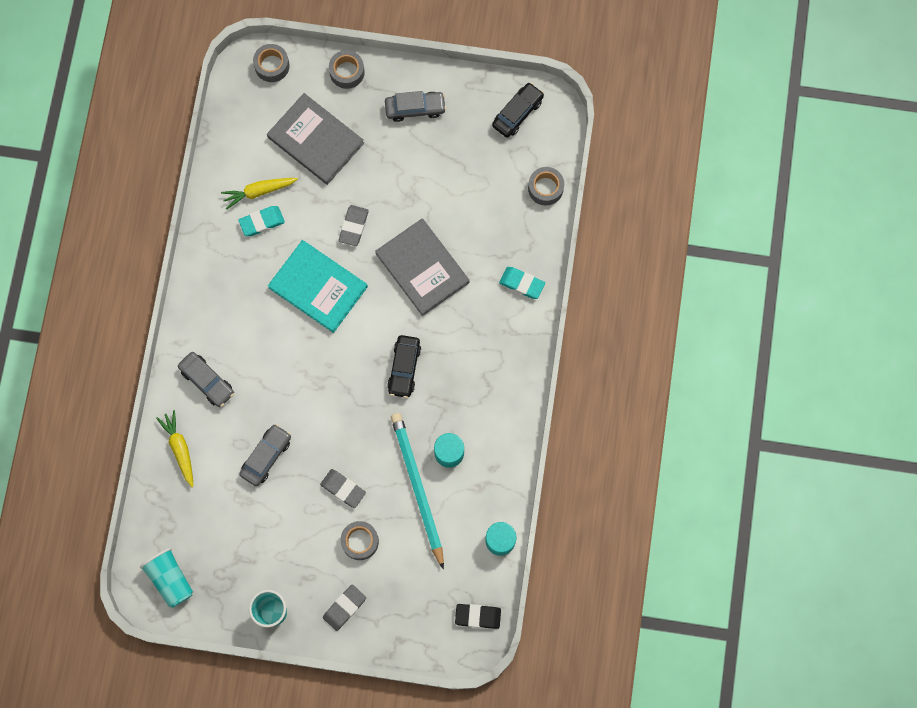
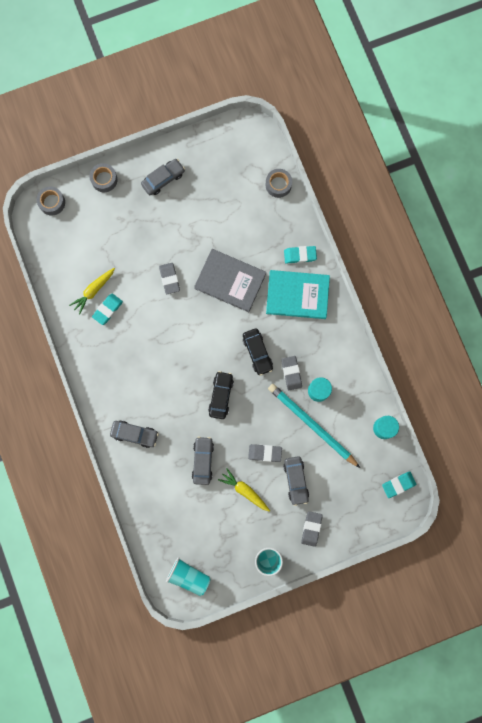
camera: 30 degrees left, 5 degrees up
yellow carrot [156,410,193,487] -> yellow carrot moved to [218,468,270,512]
grey book [267,93,364,185] -> none
turquoise book [268,240,368,333] -> turquoise book moved to [266,270,330,319]
grey tape [340,521,379,560] -> grey car [283,456,309,506]
black eraser [455,604,501,629] -> turquoise eraser [382,471,416,498]
black car [492,82,544,138] -> black car moved to [208,371,234,419]
none -> grey eraser [281,356,302,390]

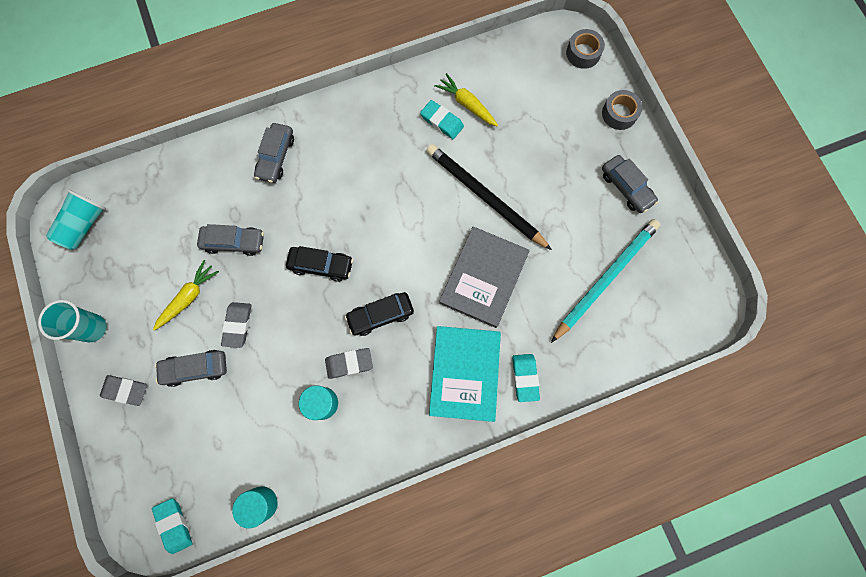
camera: 90 degrees right, 5 degrees down
grey eraser [159,263,180,294] -> black pencil [427,144,552,250]
grey tape [266,169,292,198] -> none
turquoise pencil [268,384,360,468] -> turquoise pencil moved to [551,219,660,343]

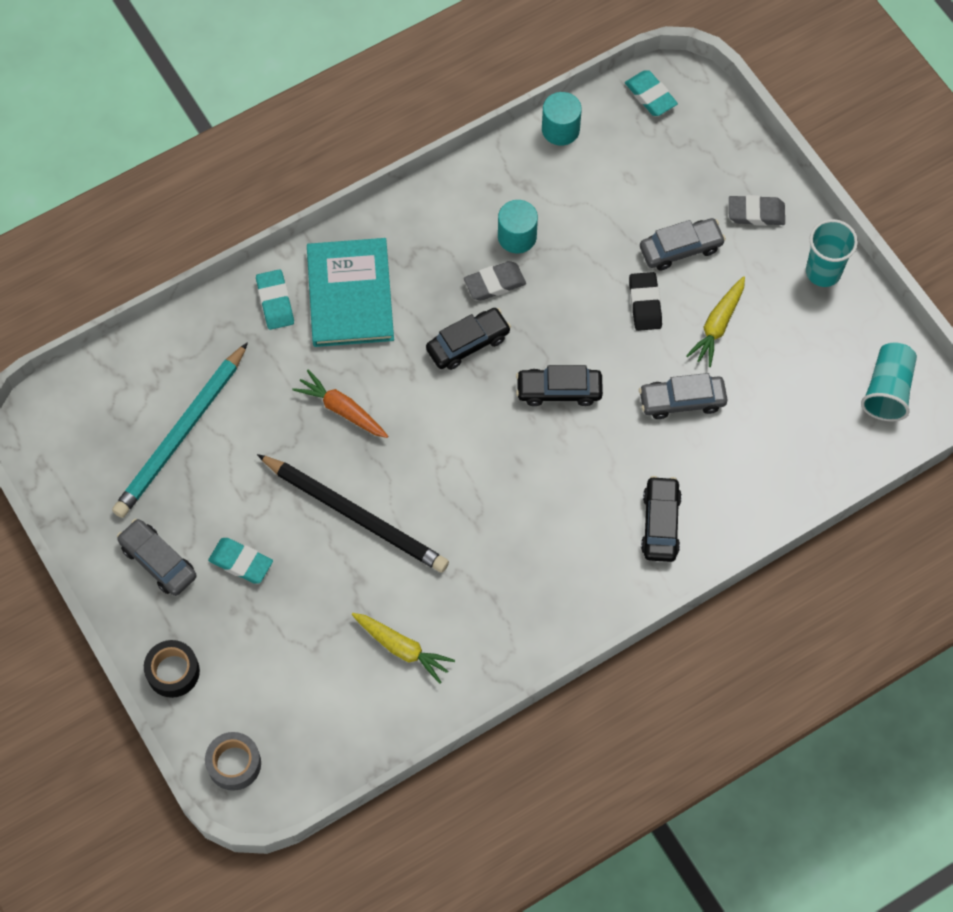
camera: 170 degrees right, 10 degrees down
grey eraser [221,302,251,348] -> black eraser [629,272,662,331]
grey car [254,123,294,183] -> black car [641,476,682,562]
turquoise eraser [420,100,464,139] -> turquoise eraser moved to [208,538,273,583]
grey book [439,226,529,328] -> orange carrot [292,370,388,438]
grey tape [602,90,642,130] -> black tape [144,640,200,698]

